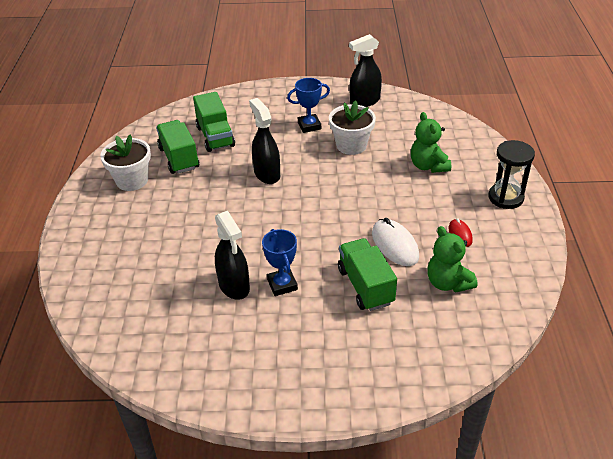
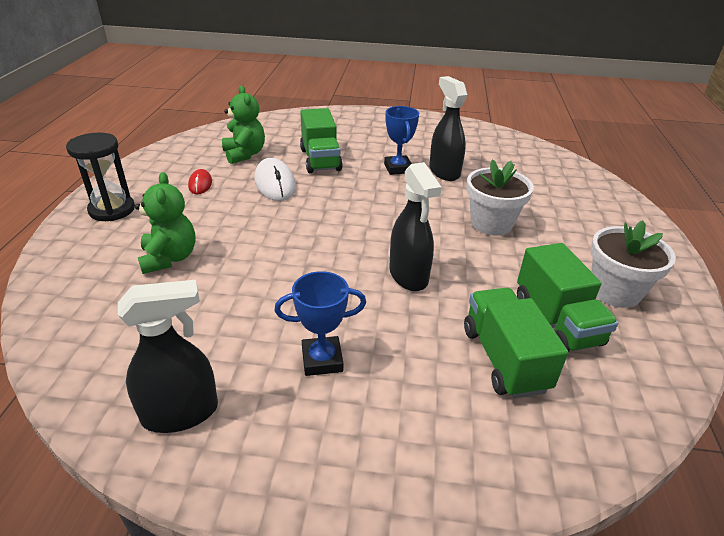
camera: 175 degrees left, 5 degrees down
white flower pot [329,100,376,155] -> white flower pot moved to [467,159,534,235]

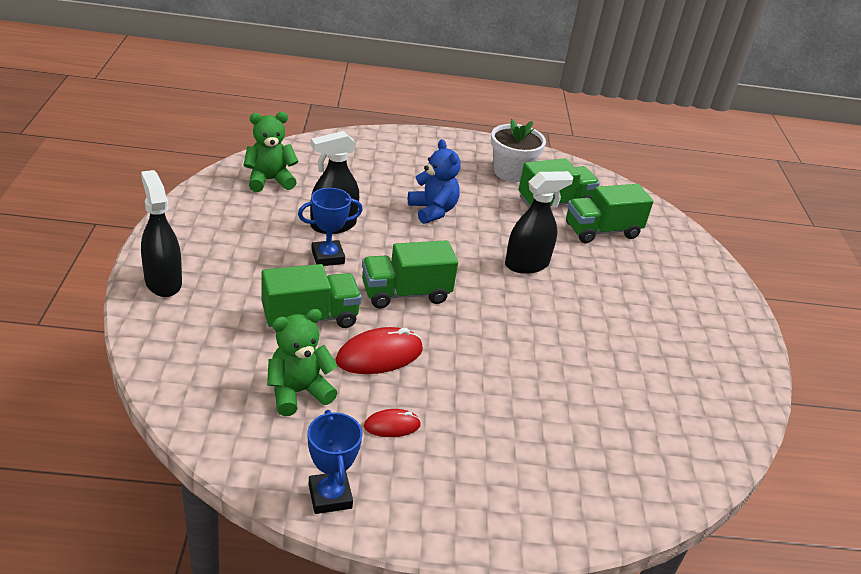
camera: 100 degrees left, 0 degrees up
black hourglass [66,133,135,221] -> none
black spray bottle [118,280,218,433] -> black spray bottle moved to [141,170,182,297]
green teddy bear [135,172,196,274] -> green teddy bear moved to [243,112,298,192]
white mouse [254,158,296,201] -> red mouse [336,327,423,374]
blue trophy [274,271,366,376] -> blue trophy moved to [308,410,363,514]
white flower pot [467,159,534,235] -> blue teddy bear [408,139,461,224]
none -> green truck [362,240,458,309]

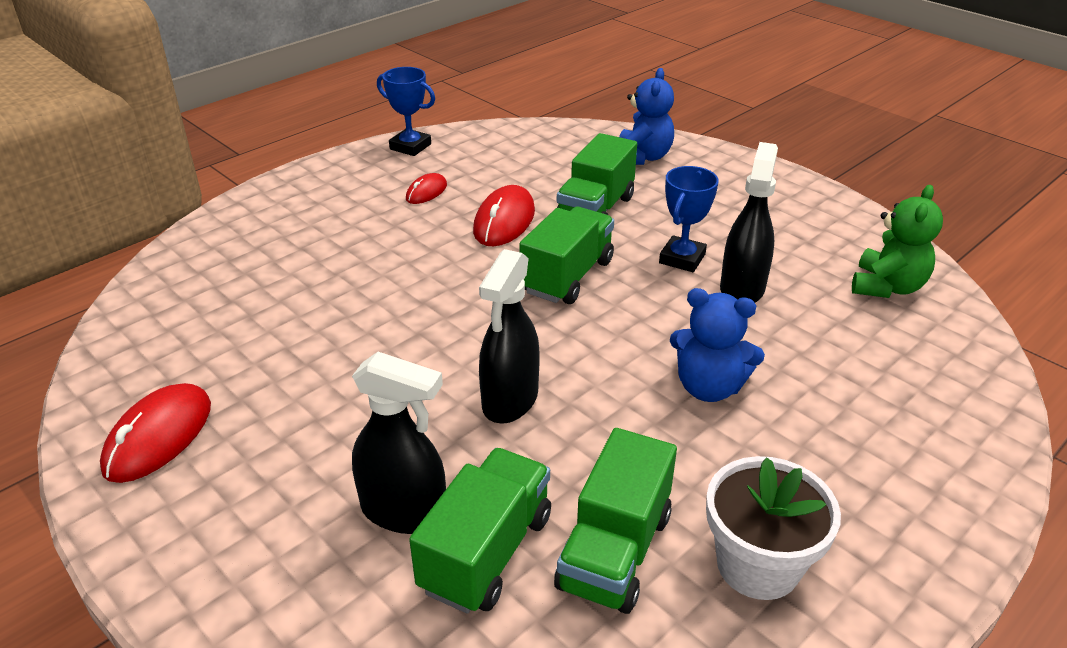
camera: 140 degrees right, 0 degrees up
black spray bottle [141,170,182,297] -> black spray bottle moved to [352,352,446,534]
green teddy bear [267,309,337,416] -> none
none -> red mouse [100,383,211,483]
none -> blue teddy bear [619,68,674,165]

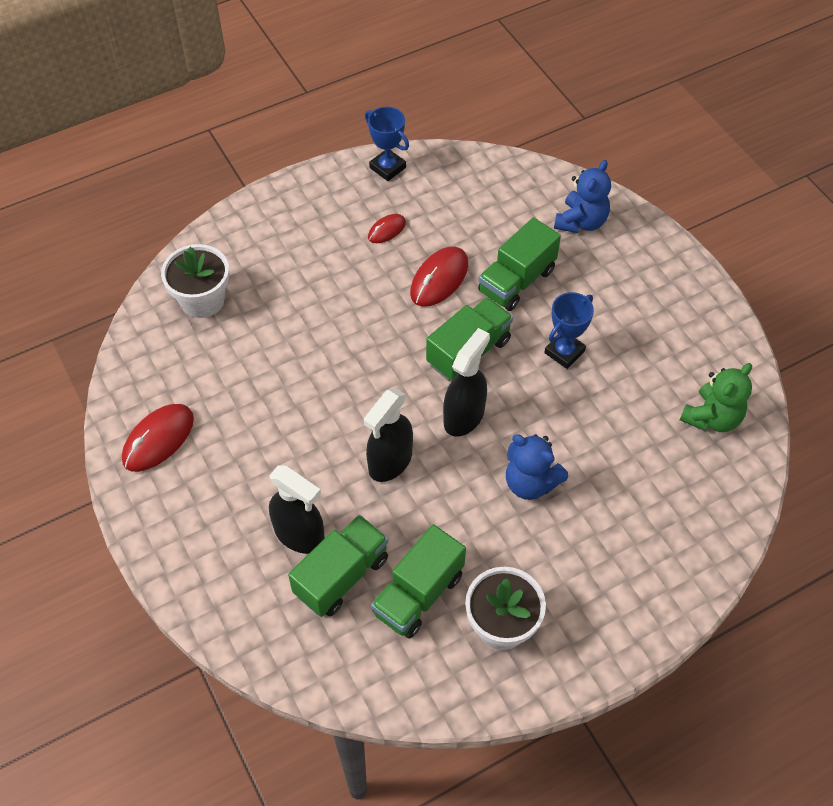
camera: 15 degrees right, 20 degrees up
black spray bottle [720,142,778,303] -> black spray bottle moved to [443,328,490,437]
none -> white flower pot [161,244,229,318]

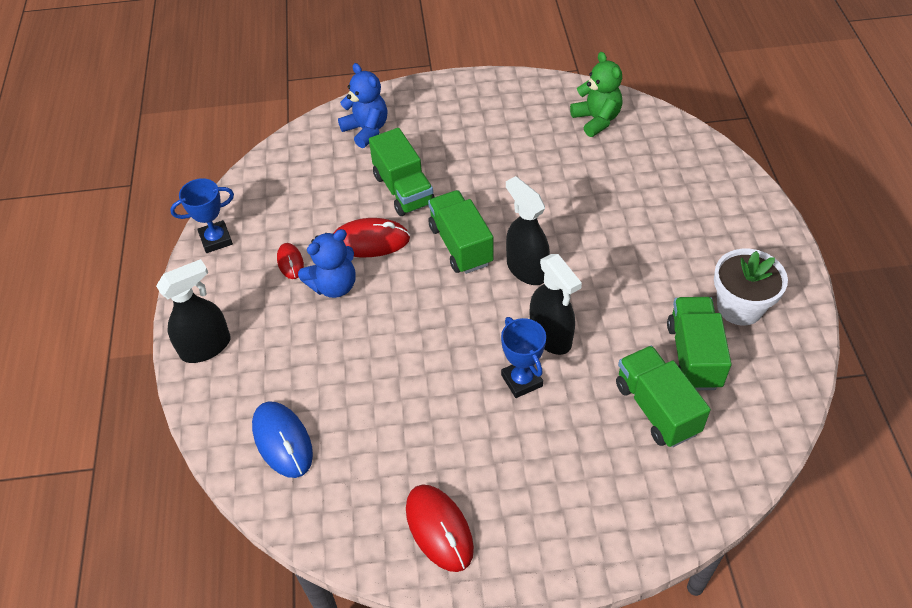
camera: 65 degrees left, 5 degrees down
white flower pot [161,244,229,318] -> blue mouse [252,401,313,478]
black spray bottle [269,466,325,554] -> black spray bottle moved to [156,259,231,363]
green truck [371,524,466,639] -> green truck turned 150 degrees counterclockwise [667,297,732,390]
red mouse [410,246,468,307] -> red mouse turned 60 degrees counterclockwise [333,218,410,257]
blue teddy bear [506,434,568,500] -> blue teddy bear moved to [298,229,355,298]
blue trophy [544,292,594,369] -> blue trophy moved to [501,317,546,398]

